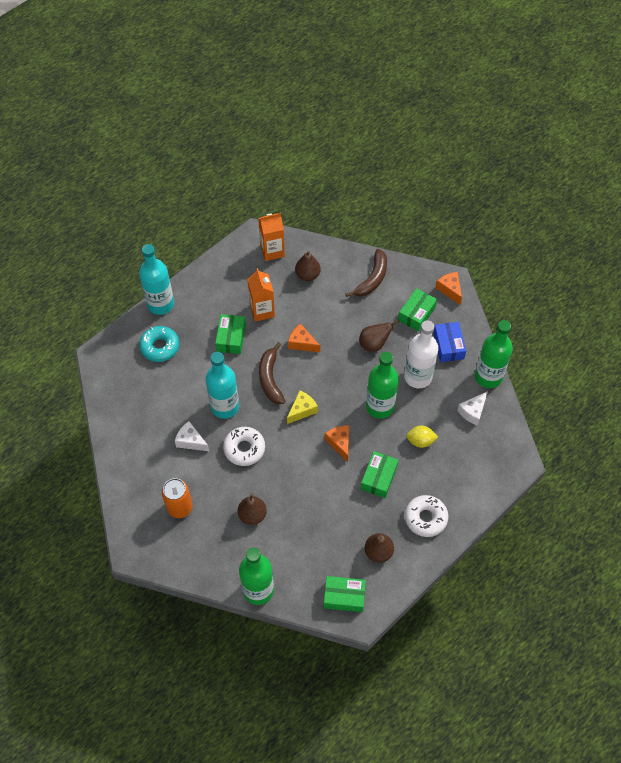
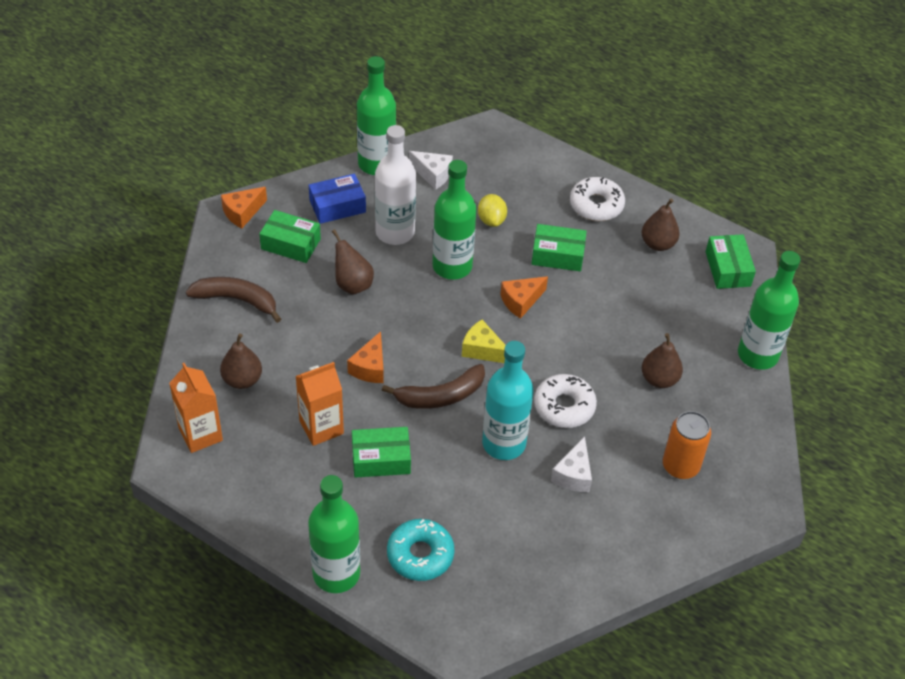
camera: 105 degrees left, 10 degrees down
turquoise bottle [139,244,174,315] -> green bottle [308,475,360,593]

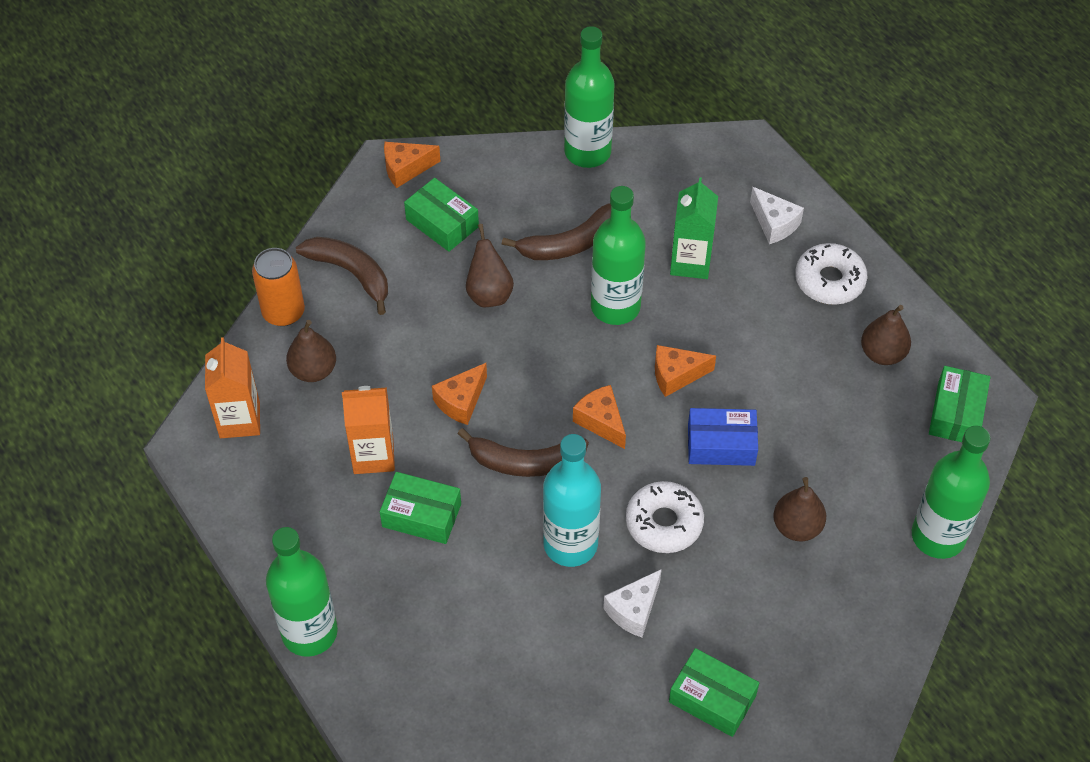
camera: 25 degrees right, 5 degrees up
blue box [309,174,366,224] -> blue box moved to [688,408,758,466]
white bottle [375,125,416,245] -> brown banana [502,203,611,260]
turquoise donut [387,519,455,581] -> none
white cheese [409,151,453,190] -> white cheese moved to [750,187,804,244]
yellow cheese [462,320,505,363] -> orange cheese [573,385,626,449]
yellow lemon [478,194,507,227] -> green carton [670,177,718,279]
green box [531,224,587,271] -> green box moved to [669,648,759,737]
orange can [663,411,711,479] -> orange can moved to [252,248,305,326]

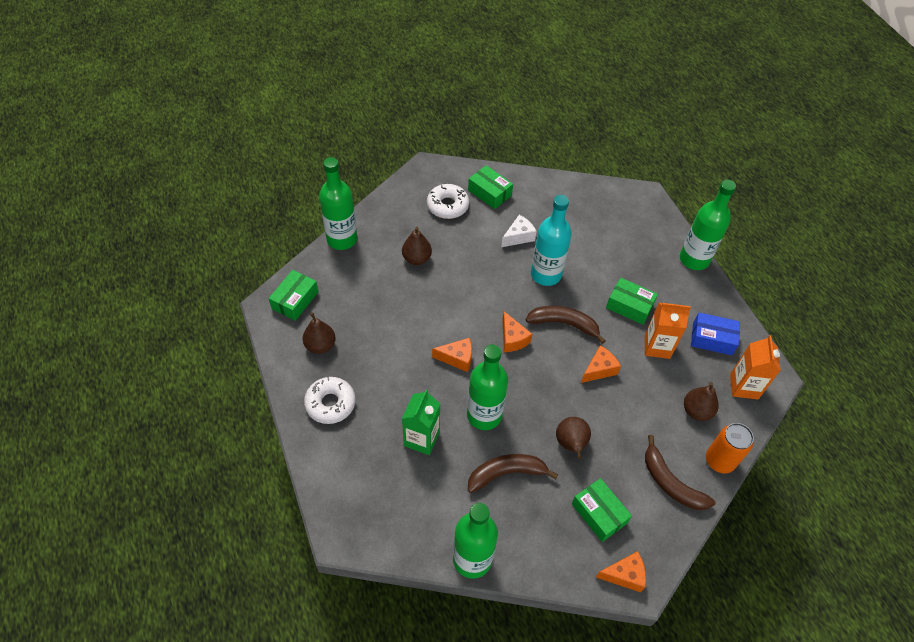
camera: 170 degrees left, 0 degrees up
white donut [626,481,704,553] -> white donut moved to [427,184,469,219]
blue box [688,408,758,466] -> blue box moved to [691,313,740,355]
white cheese [750,187,804,244] -> none

